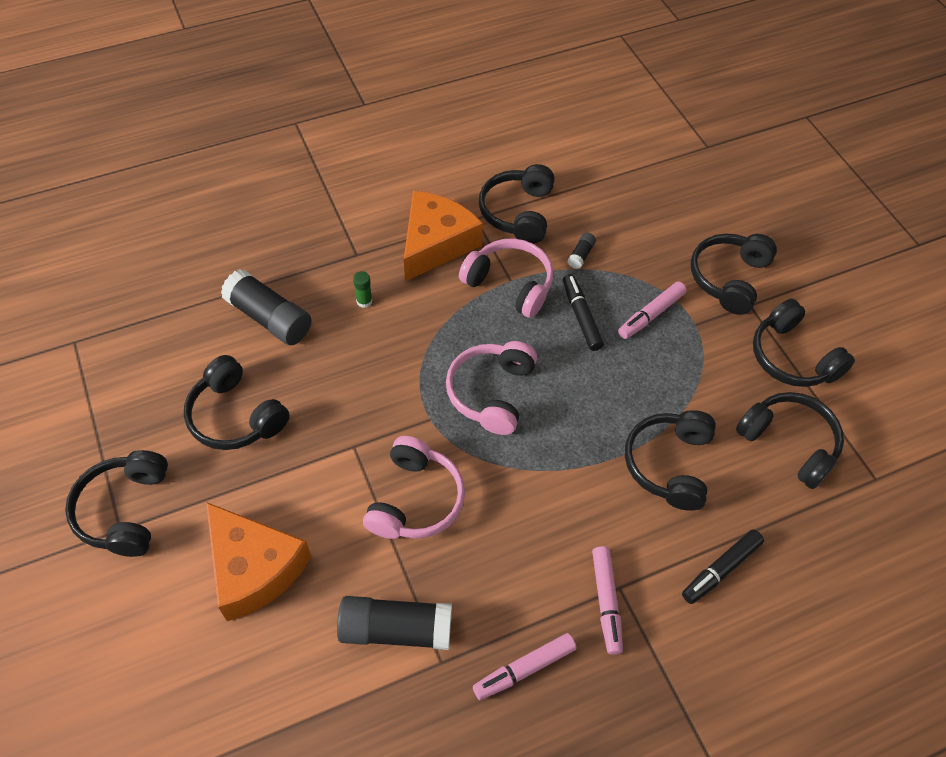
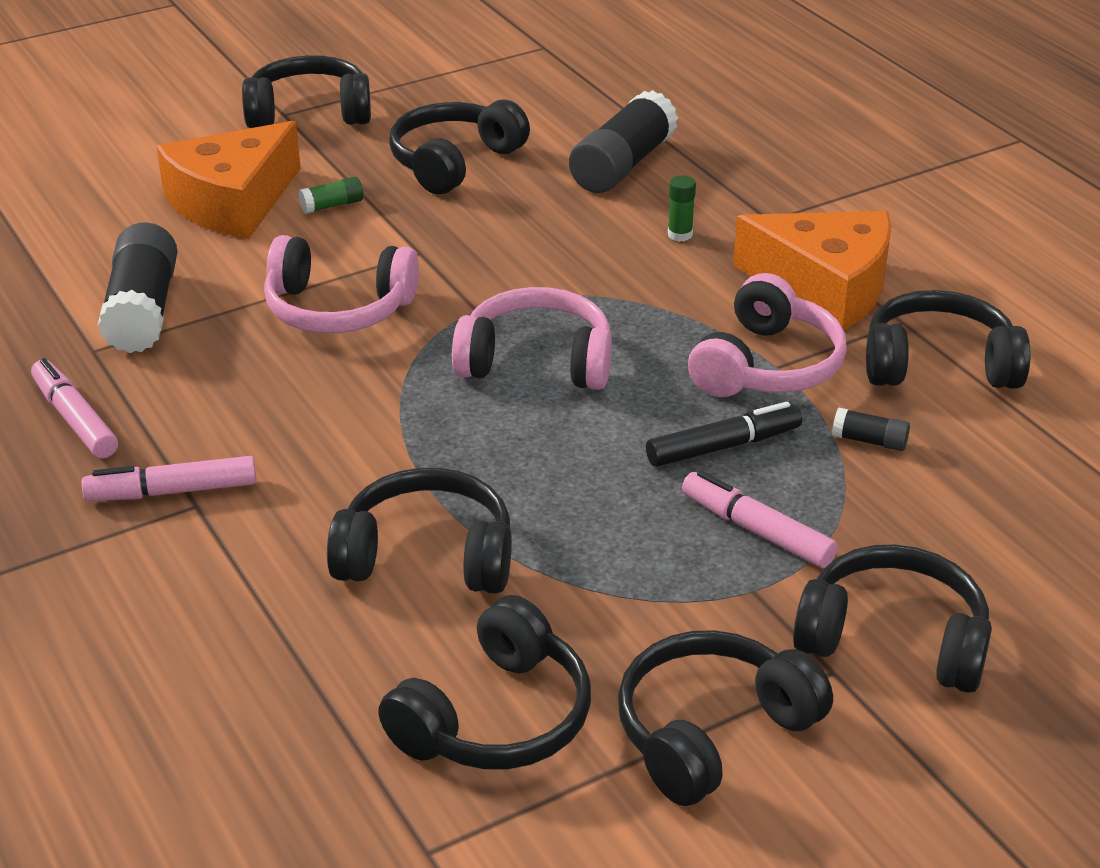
camera: 85 degrees right, 20 degrees down
black marker [682,529,764,604] -> none
none -> green glue stick [299,177,363,214]

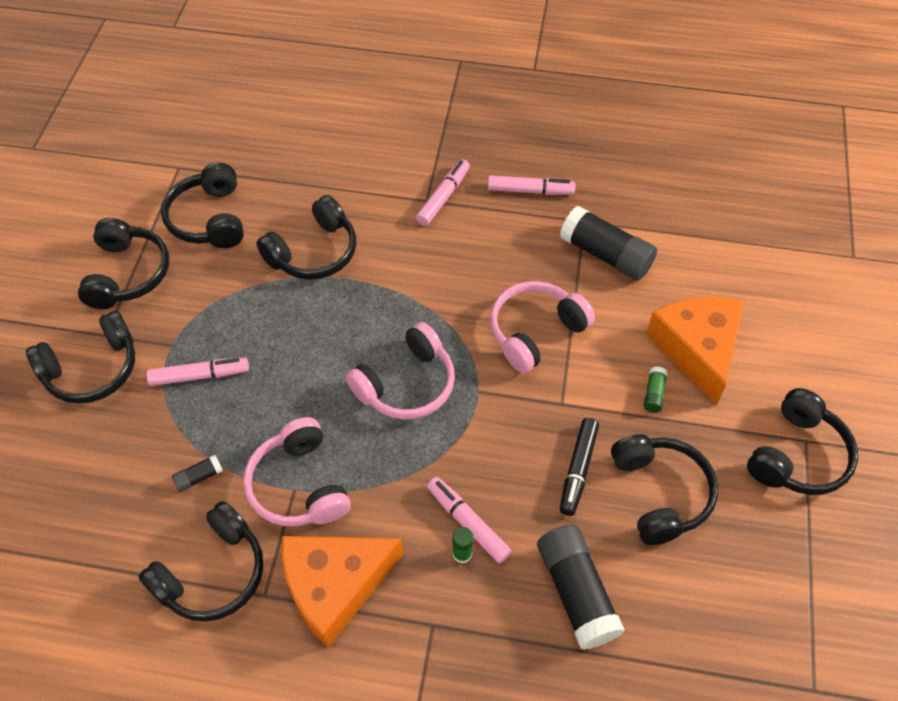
camera: 130 degrees right, 20 degrees up
black marker [646,402,802,467] -> black marker moved to [560,418,599,516]
none -> pink marker [427,477,511,563]

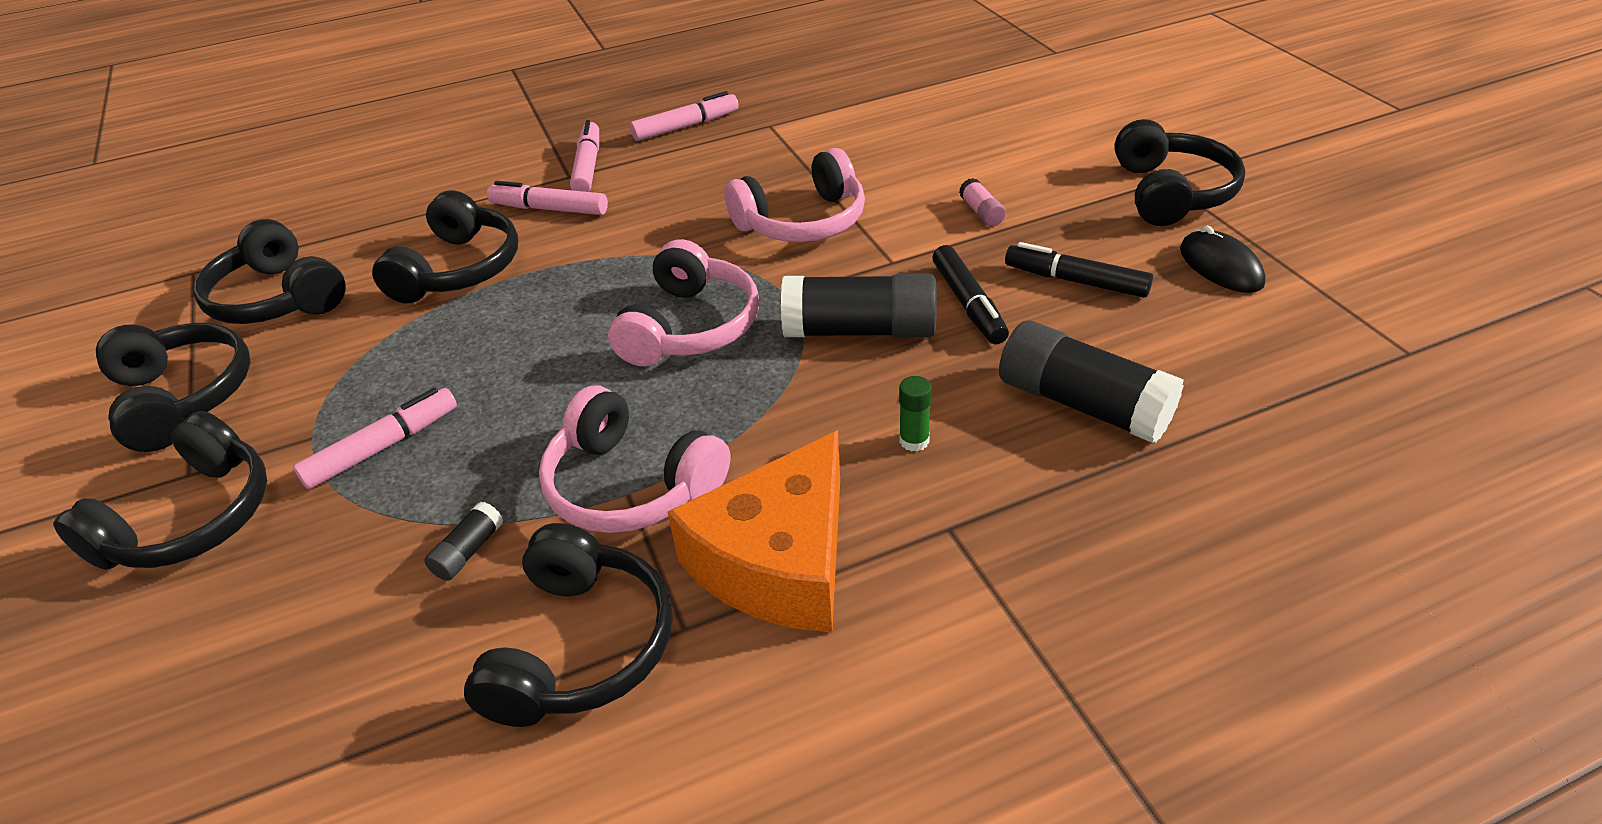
camera: 30 degrees left, 15 degrees down
pink marker [427,477,511,563] -> pink marker moved to [487,181,608,215]
pink headphones [490,281,595,373] -> pink headphones turned 135 degrees counterclockwise [724,148,865,242]
black glue stick [560,206,657,281] -> black glue stick moved to [781,273,937,337]
black headphones [611,434,718,545] -> black marker [1005,242,1153,298]
green glue stick [644,366,668,413] -> pink glue stick [959,178,1006,227]
orange cheese [646,297,744,405] -> none
none -> black mouse [1180,226,1266,293]

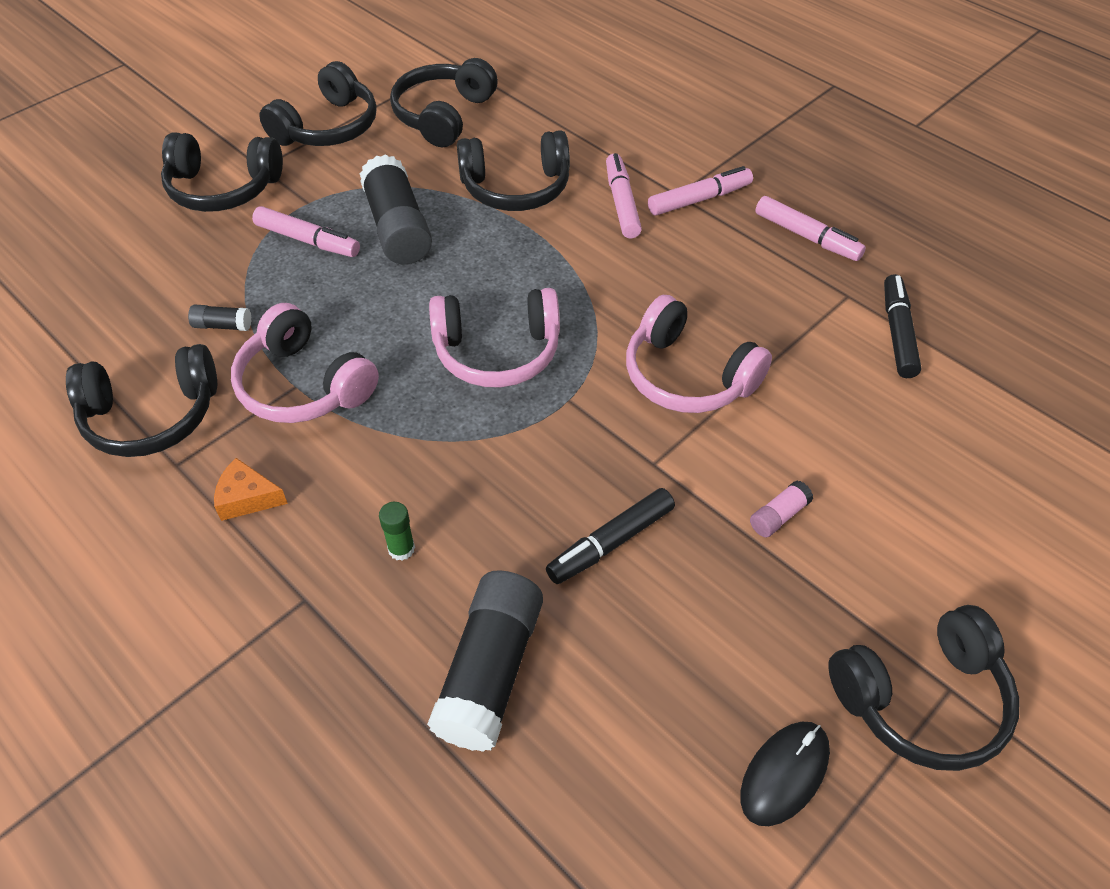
camera: 65 degrees right, 10 degrees up
pink headphones [539,386,731,533] -> pink headphones turned 60 degrees counterclockwise [231,303,379,423]
orange cheese [668,430,840,632] -> orange cheese [214,458,288,521], size x0.43
black glue stick [781,273,937,337] -> black glue stick moved to [360,154,432,264]
black marker [1005,242,1153,298] -> black marker moved to [884,274,921,378]

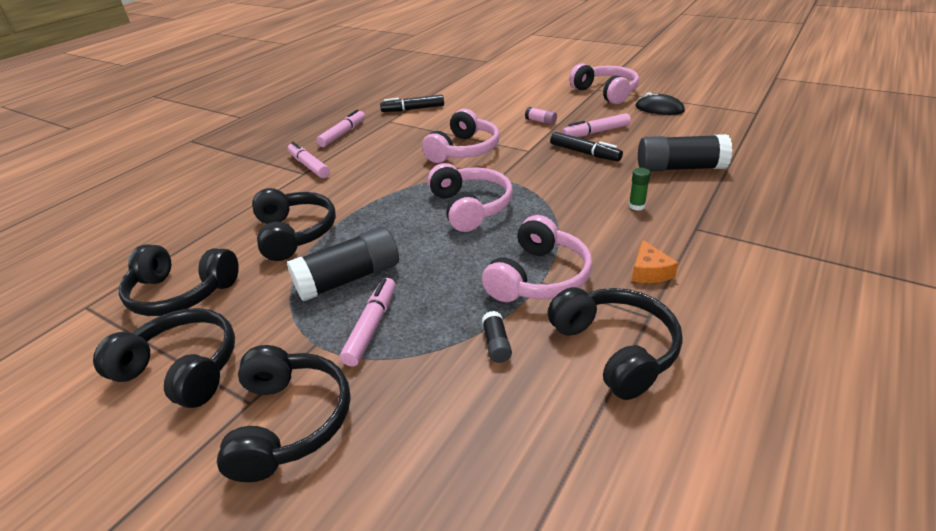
camera: 100 degrees left, 15 degrees down
pink marker [606,153,642,239] -> pink marker moved to [562,113,631,137]
black headphones [828,605,1020,771] -> pink headphones [569,63,639,104]

